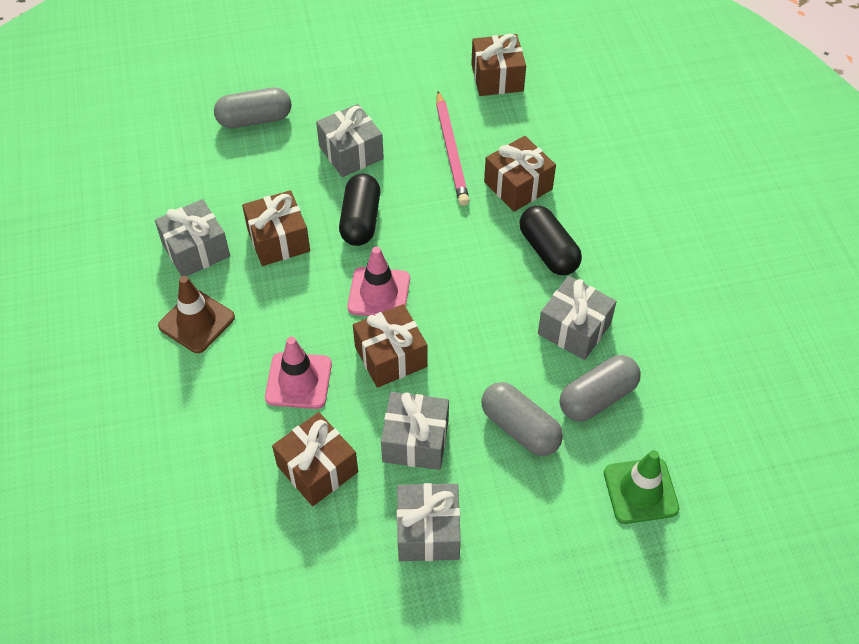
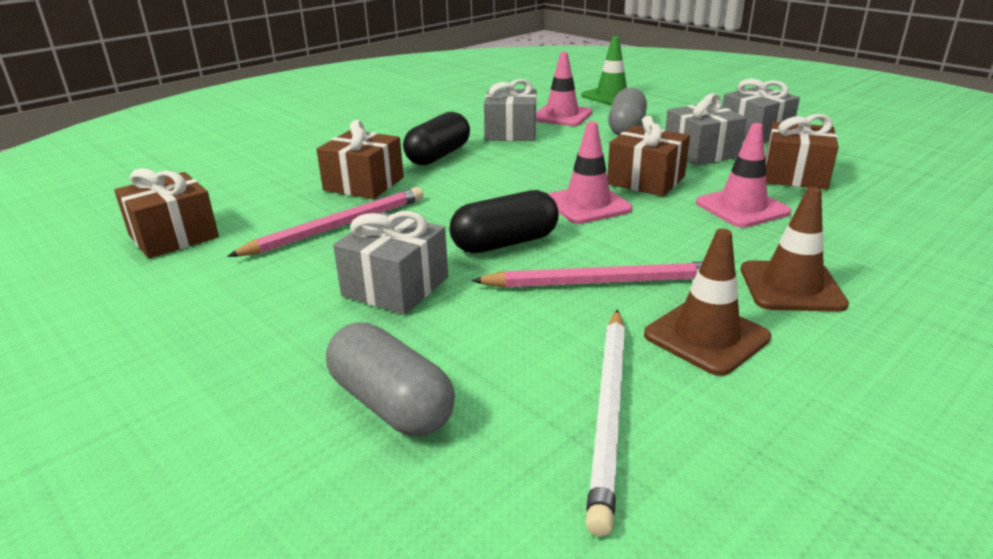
camera: 120 degrees left, 25 degrees down
grey gift [155,199,230,276] -> brown traffic cone [644,229,771,376]
brown gift [242,190,310,266] -> pink pencil [471,261,703,288]
grey capsule [560,355,641,421] -> pink traffic cone [536,52,592,126]
none -> white pencil [586,309,625,536]

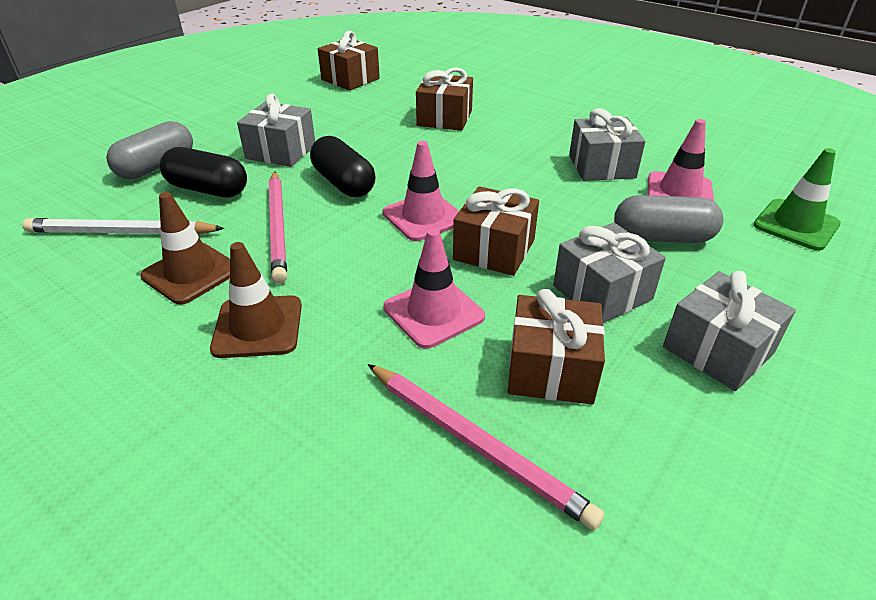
camera: 80 degrees right, 10 degrees up
pink pencil [227,187,423,257] -> pink pencil moved to [367,364,604,530]
black capsule [403,112,470,165] -> black capsule moved to [160,147,247,198]

